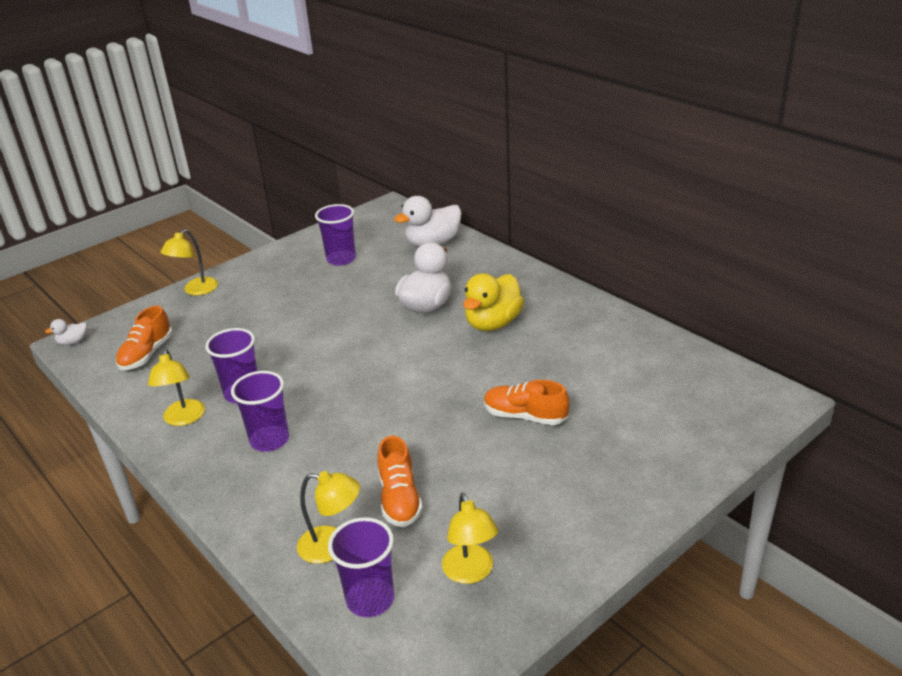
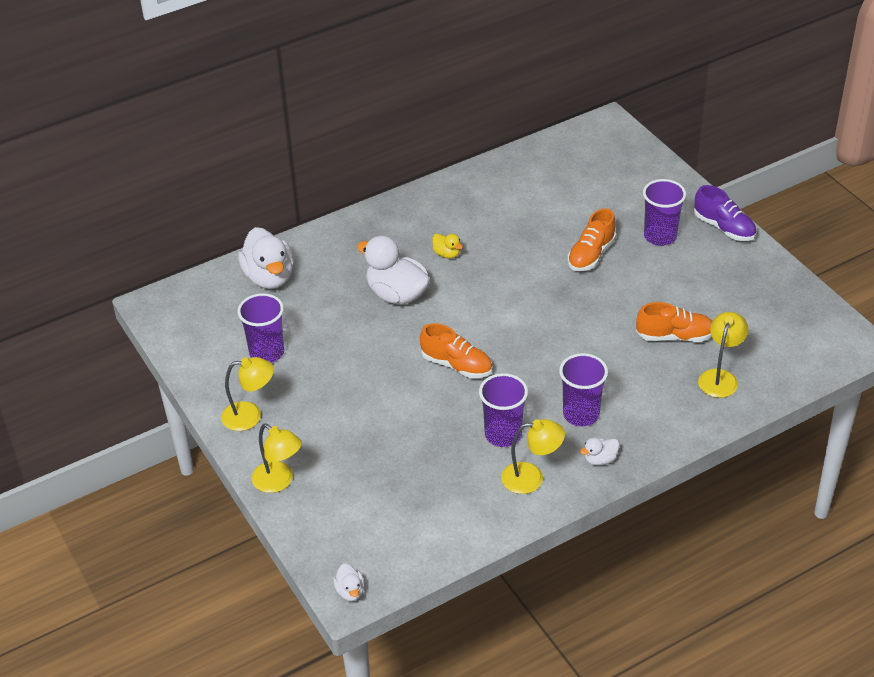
camera: 80 degrees left, 10 degrees up
orange shoe [116,306,173,370] -> orange shoe moved to [420,323,493,378]
purple cup [328,517,394,617] -> purple cup moved to [643,179,686,246]
yellow lamp [442,492,498,584] -> yellow lamp moved to [221,357,274,431]
yellow duck [463,273,524,331] -> yellow duck [432,233,463,259], size x0.46
none -> white duck [580,438,619,466]
none -> purple shoe [694,185,756,241]

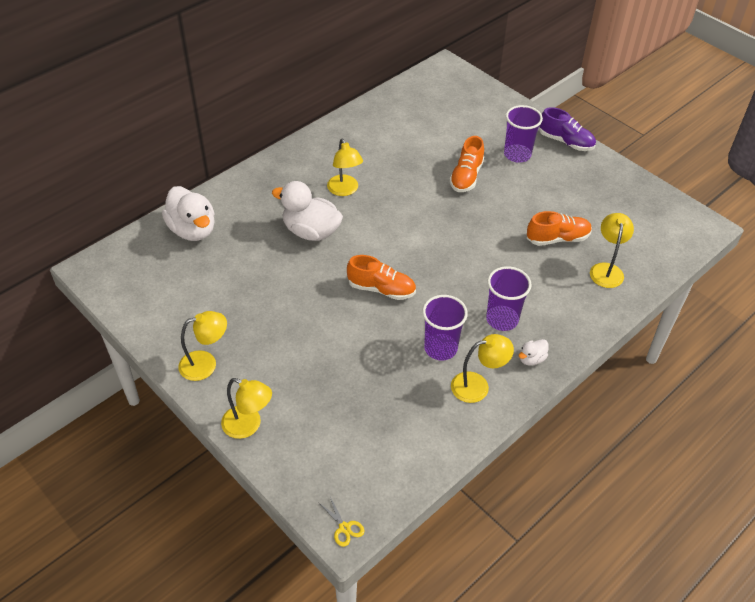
camera: 15 degrees left, 5 degrees up
purple cup [237,293,284,363] -> none
white duck [333,563,364,601] -> yellow scissors [319,497,364,547]
yellow duck [432,233,463,259] -> yellow lamp [327,139,363,196]

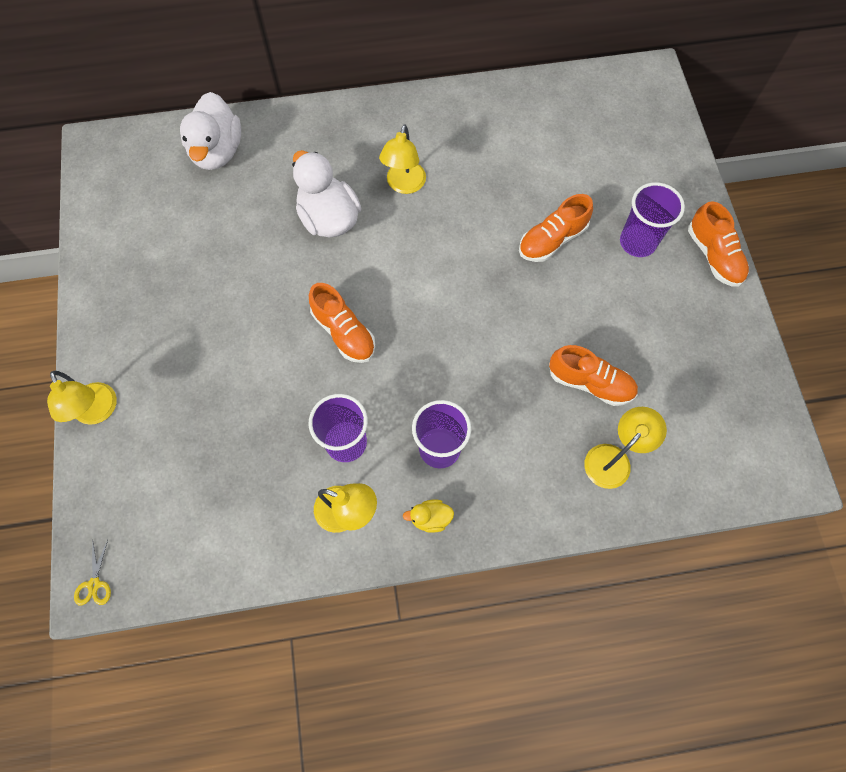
camera: 35 degrees right, 20 degrees up
yellow lamp [178,311,227,381] -> none
white duck [519,339,549,366] -> yellow duck [403,499,454,533]
purple shoe [539,107,596,151] -> orange shoe [688,201,749,287]

